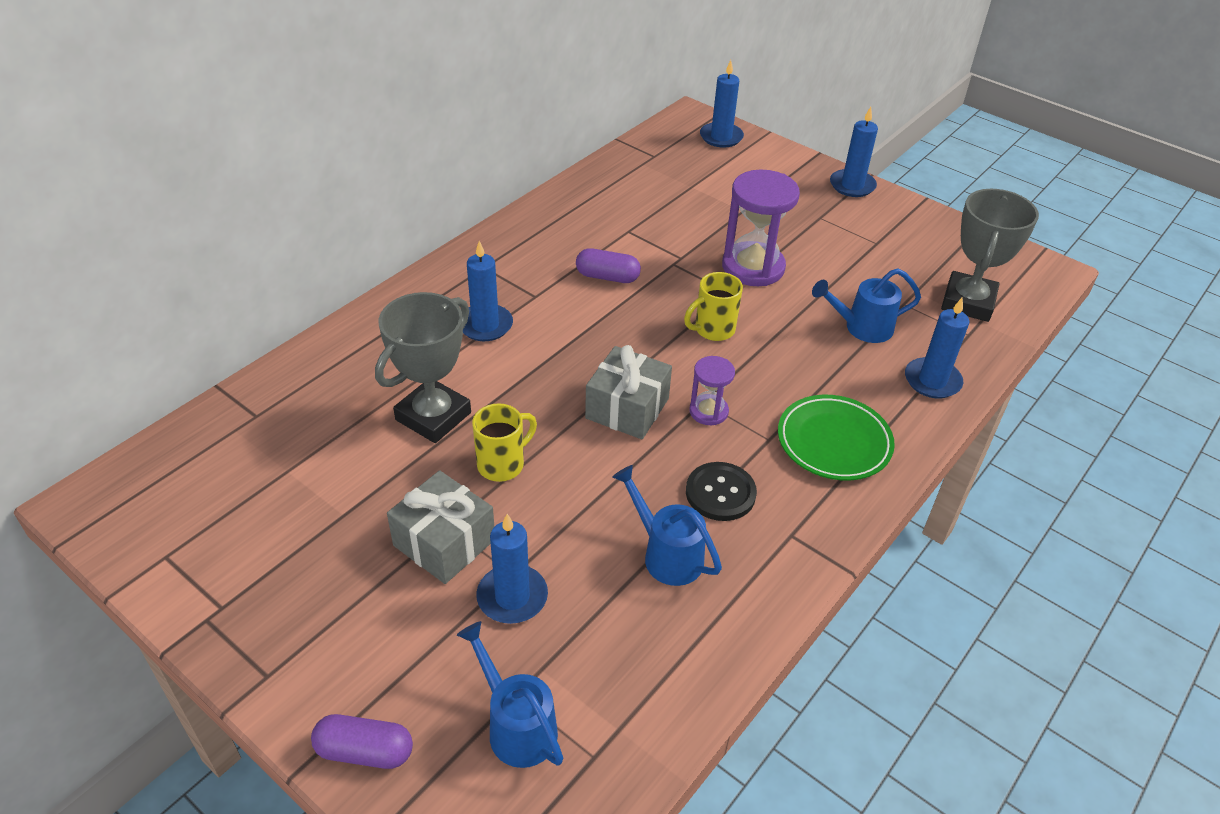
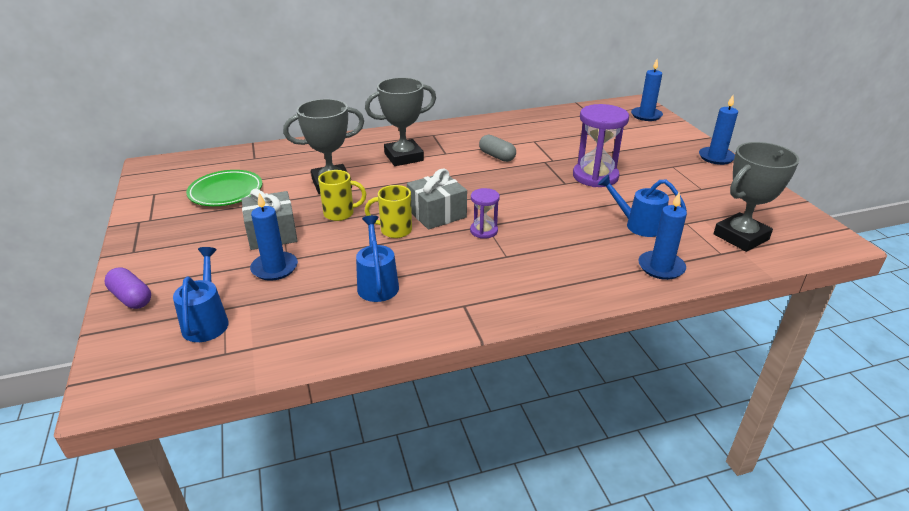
camera: 35 degrees right, 10 degrees down
blue candle [463,241,513,341] -> grey trophy [365,77,436,166]
purple capsule [576,248,641,283] -> grey capsule [479,135,516,162]
yellow mug [684,272,743,341] -> yellow mug moved to [365,185,412,238]
black button [686,462,757,521] -> none
green plate [778,395,895,480] -> green plate moved to [186,170,262,206]

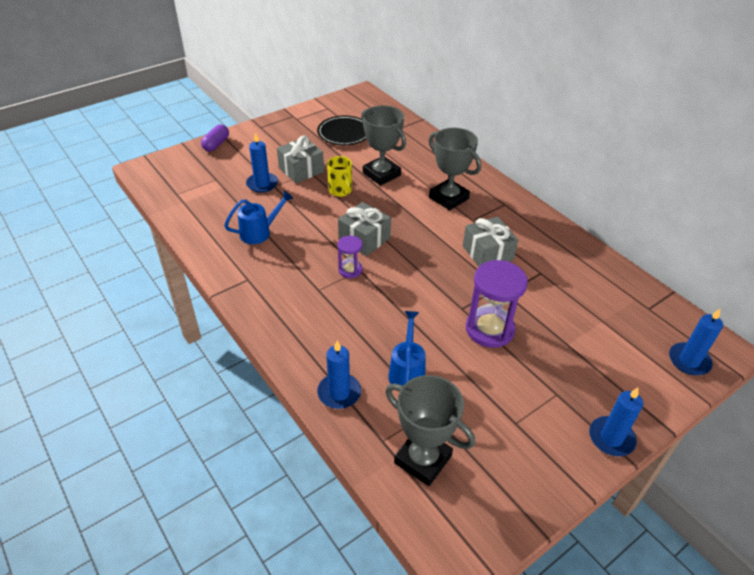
camera: 70 degrees right, 10 degrees up
blue watering can [173,247,229,342] -> none
green plate [186,170,262,206] -> black plate [317,116,366,145]
yellow mug [365,185,412,238] -> none
grey capsule [479,135,516,162] -> grey gift [463,217,518,266]

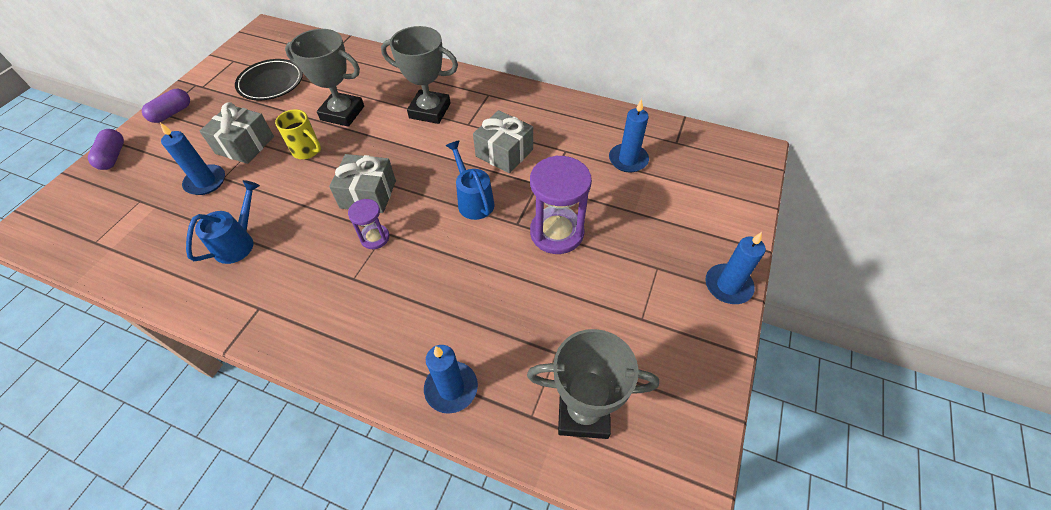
camera: 30 degrees left, 10 degrees up
blue watering can [388,311,426,385] -> blue watering can moved to [446,140,494,220]
blue candle [669,309,723,375] -> blue candle moved to [609,99,649,172]
none -> purple capsule [142,89,190,123]

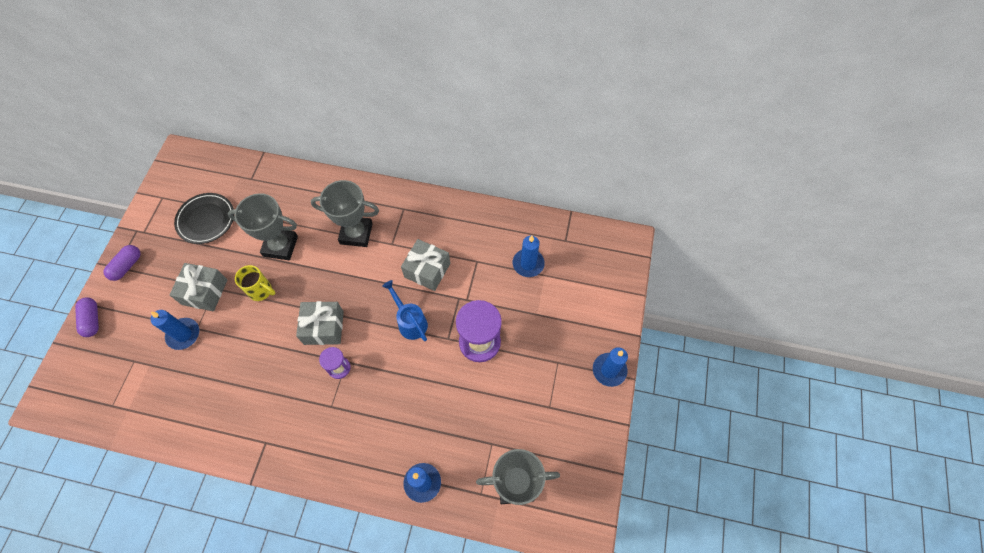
camera: 10 degrees left, 10 degrees up
blue watering can [186,180,260,264] -> none

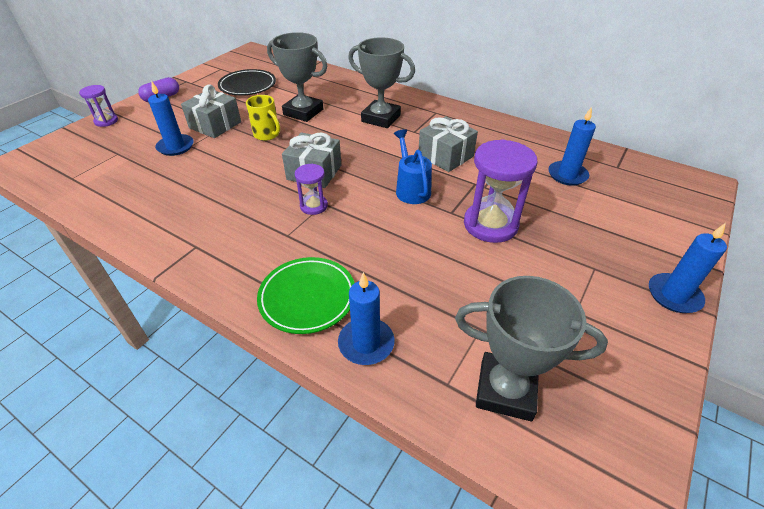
camera: 20 degrees right, 20 degrees down
purple capsule [75,298,99,337] -> purple hourglass [79,85,118,127]
none -> green plate [257,257,355,334]

